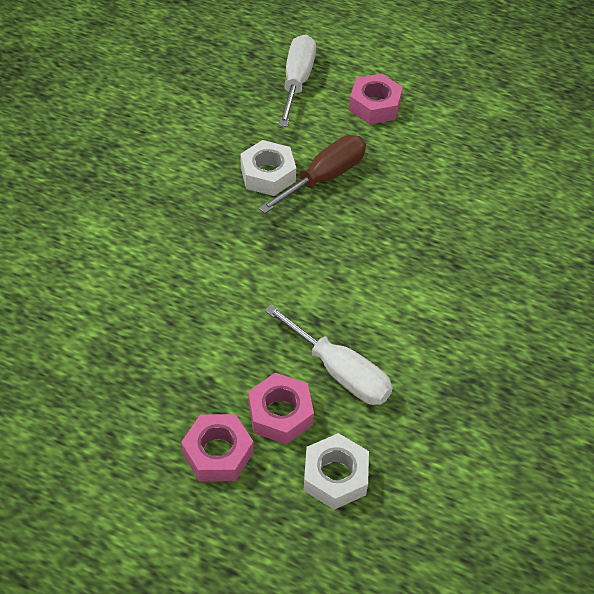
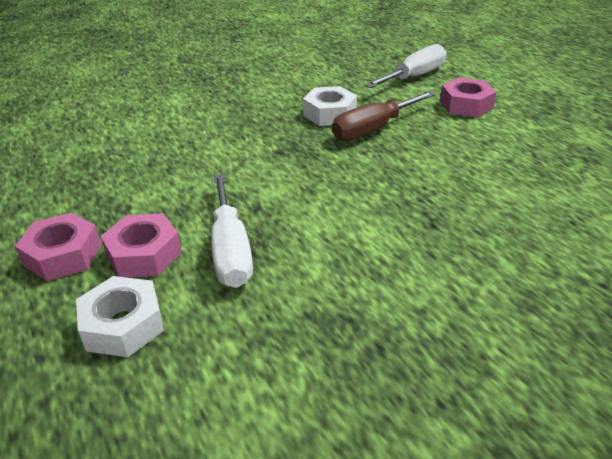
camera: 40 degrees right, 15 degrees down
brown screwdriver [259,135,366,214] -> brown screwdriver turned 150 degrees clockwise [332,91,436,141]

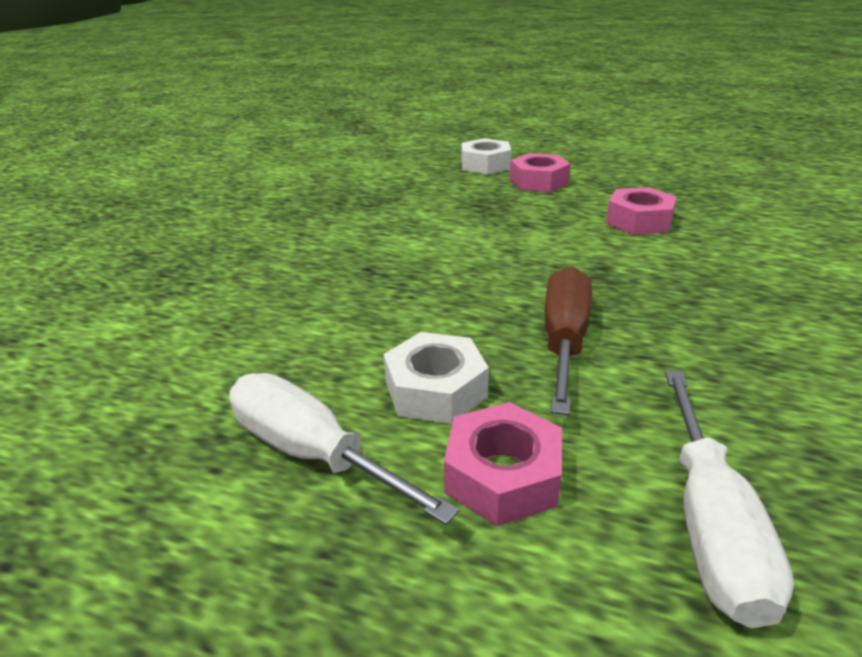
camera: 140 degrees right, 5 degrees down
pink nut [15,212,101,281] -> pink nut moved to [606,187,677,235]
white screwdriver [211,174,253,288] -> white screwdriver moved to [229,373,459,525]
white nut [303,86,357,126] -> white nut moved to [383,332,489,424]

